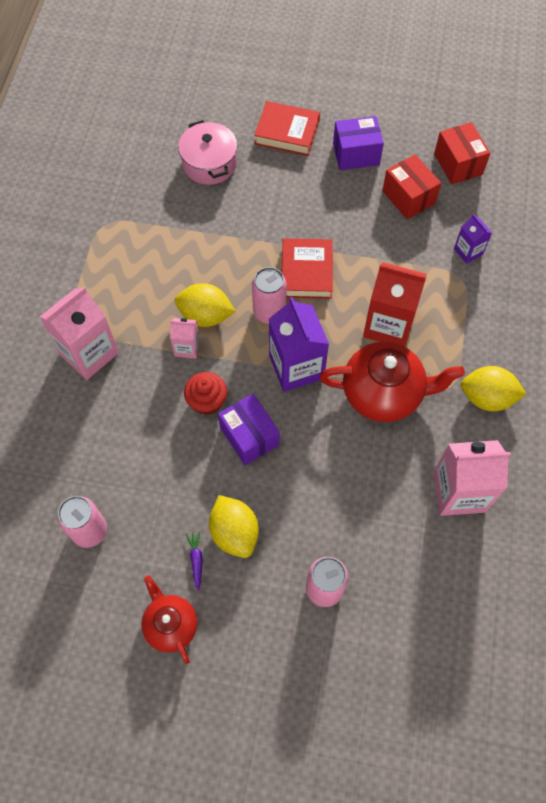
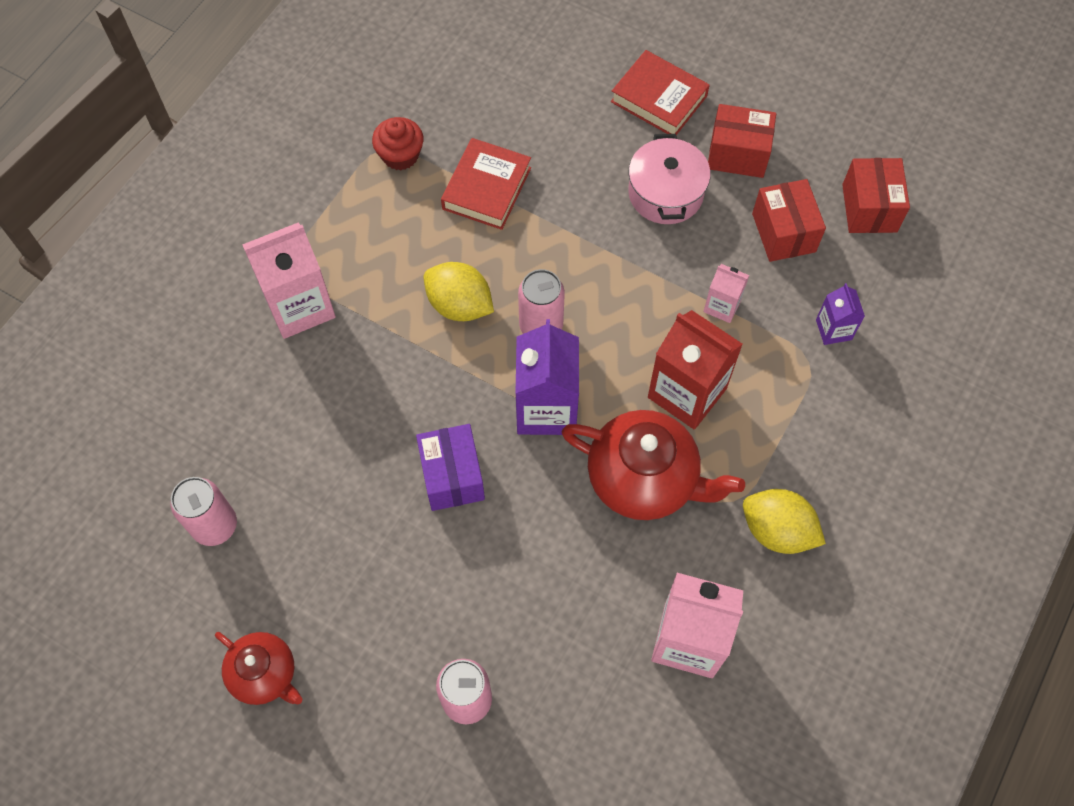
camera: 20 degrees right, 0 degrees up
red teapot [141,575,198,664] -> red teapot turned 135 degrees clockwise [215,632,302,705]
pink carton [170,318,200,359] -> pink carton moved to [703,264,749,323]
pink pot [178,120,237,185] -> pink pot moved to [628,134,711,224]
red cupcake [184,372,227,415] -> red cupcake moved to [372,117,423,170]
purple carrot [186,532,203,591] -> none
yellow lemon [209,495,259,558] -> none
red book [282,238,333,299] -> red book moved to [441,138,531,230]
purple box [333,116,384,170] -> red box [708,104,776,178]

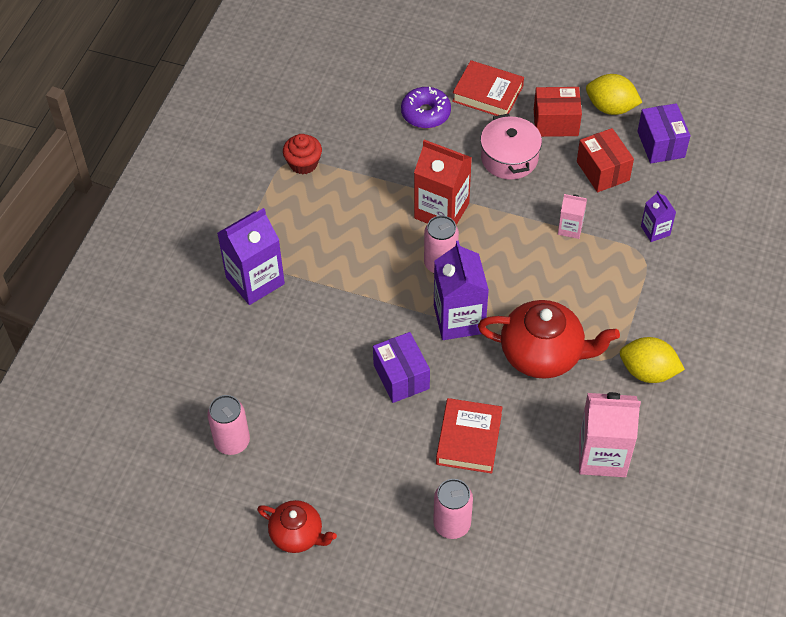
camera: 10 degrees left, 10 degrees down
pink carton [242,222,336,339] -> purple carton [217,208,285,305]
yellow lemon [424,262,494,321] -> yellow lemon moved to [586,74,642,115]
red book [441,138,531,230] -> red book moved to [436,398,502,474]
red carton [648,310,743,430] -> red carton moved to [414,140,472,225]
red box [842,158,910,233] -> purple box [637,103,690,163]
none -> purple donut [401,87,451,128]

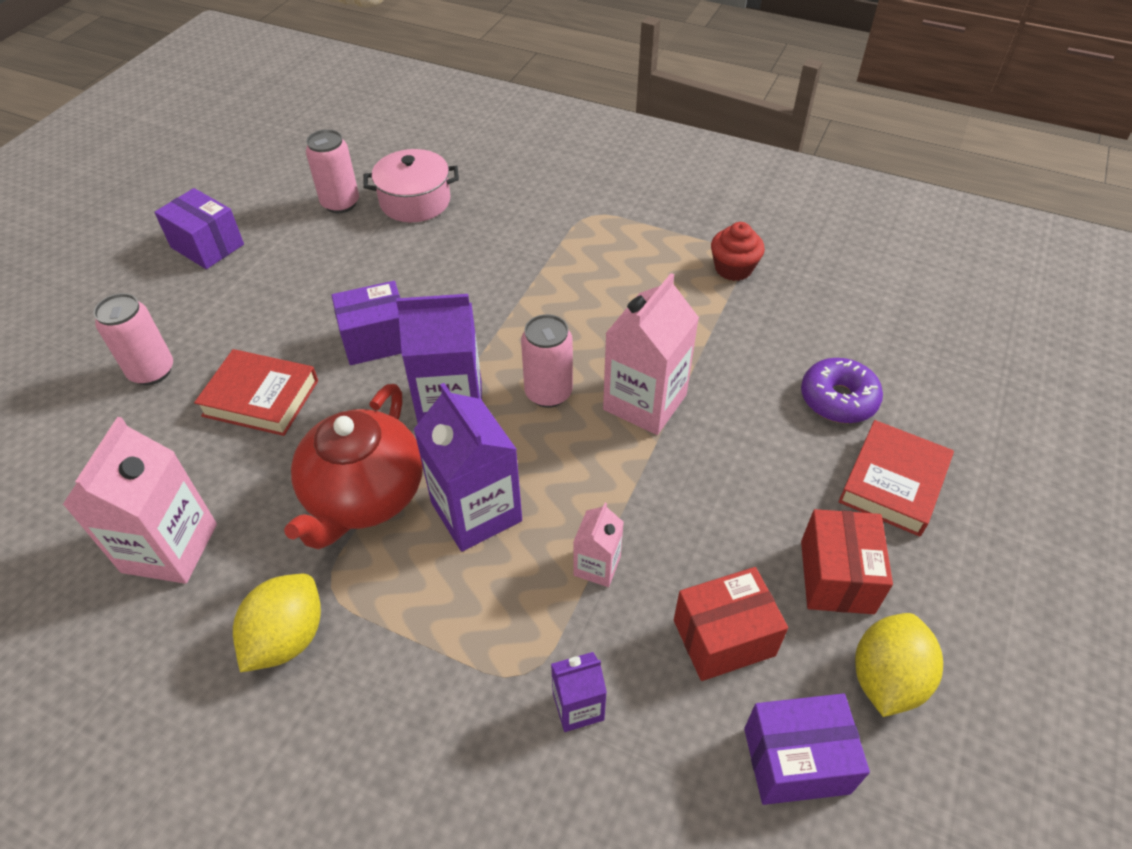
camera: 95 degrees right, 5 degrees down
purple carton [217,208,285,305] -> purple carton moved to [413,383,522,552]
red teapot [257,500,337,553] -> purple box [154,188,244,269]
red carton [414,140,472,225] -> pink carton [603,273,699,435]
pink pot [480,114,542,180] -> pink pot moved to [363,149,459,222]

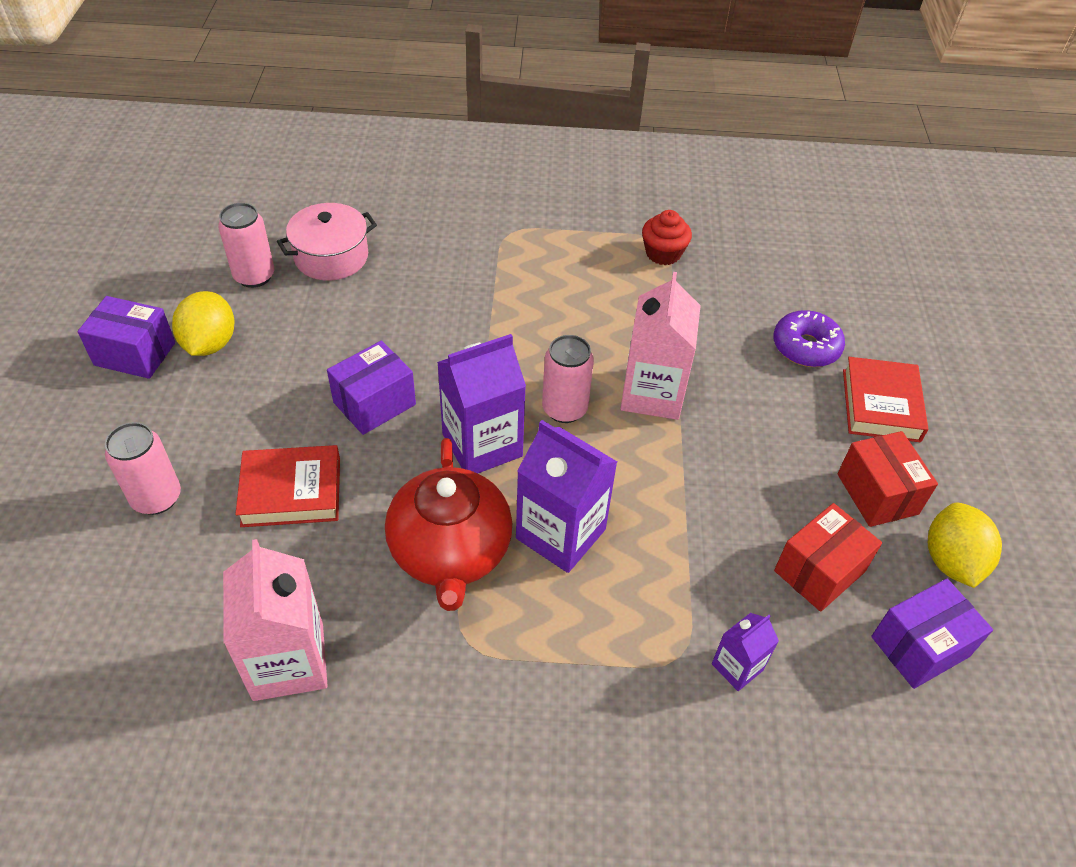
camera: 25 degrees left, 0 degrees up
yellow lemon [233,574,321,672] -> yellow lemon moved to [172,291,234,356]
pink carton [573,503,624,587] -> none

